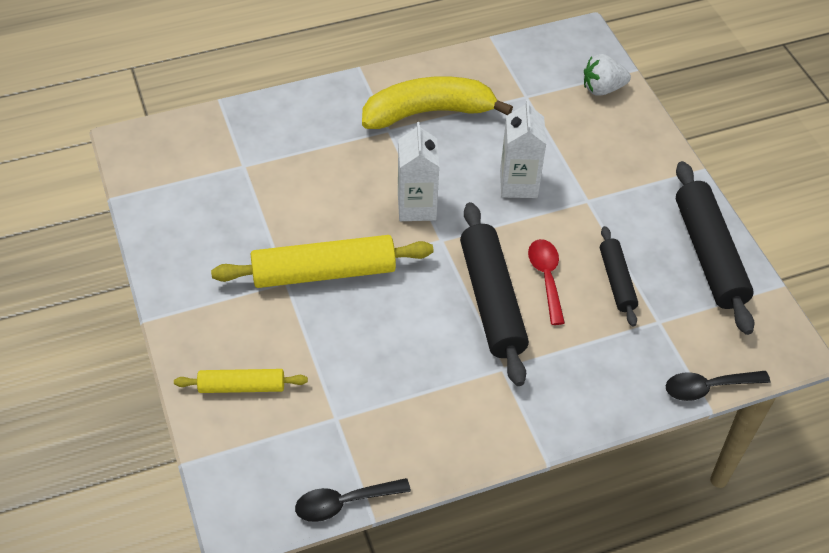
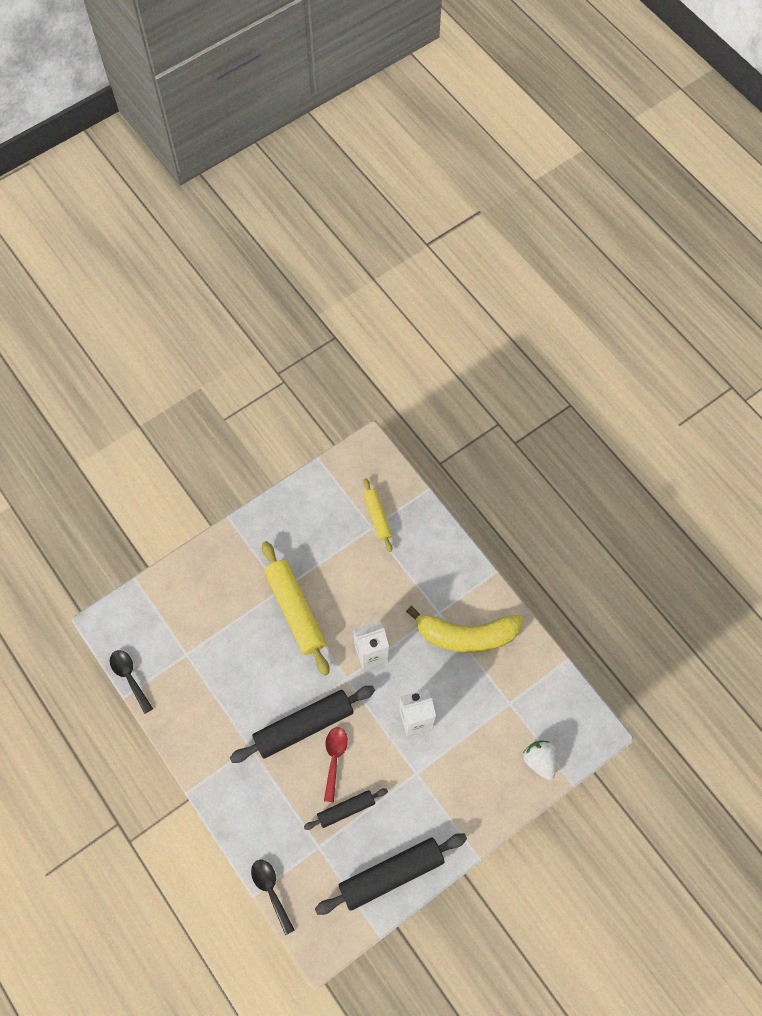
camera: 75 degrees right, 15 degrees up
yellow rolling pin [174,369,308,393] -> yellow rolling pin moved to [363,478,392,552]
yellow banana [362,76,513,129] -> yellow banana turned 120 degrees clockwise [406,606,523,653]
red spoon [528,239,565,325] -> red spoon turned 60 degrees counterclockwise [324,727,348,802]

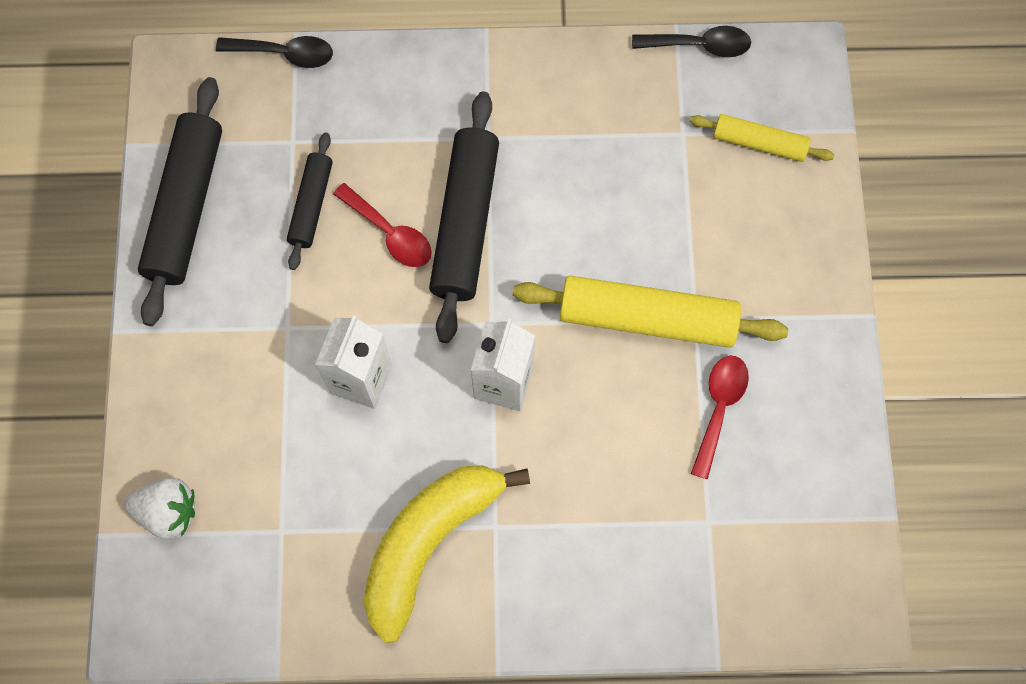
camera: 125 degrees right, 5 degrees up
yellow rolling pin [363,478,392,552] -> yellow rolling pin moved to [690,114,834,162]
none -> red spoon [691,356,749,480]

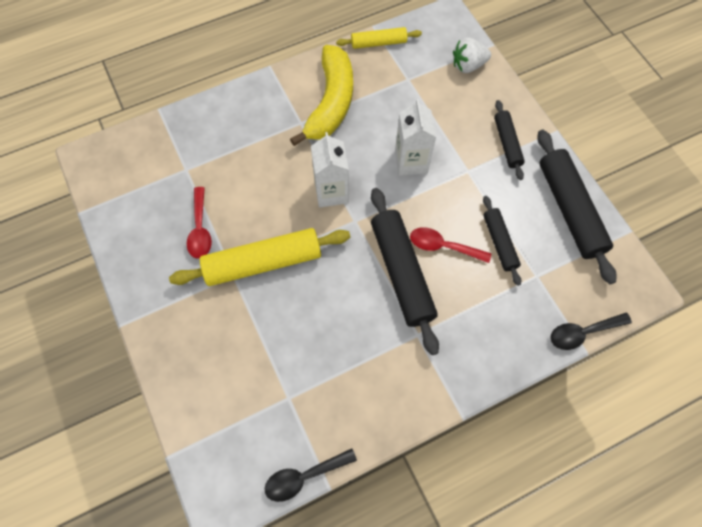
camera: 155 degrees right, 5 degrees down
yellow rolling pin [690,114,834,162] -> yellow rolling pin moved to [336,27,422,49]
none -> black rolling pin [494,100,525,180]

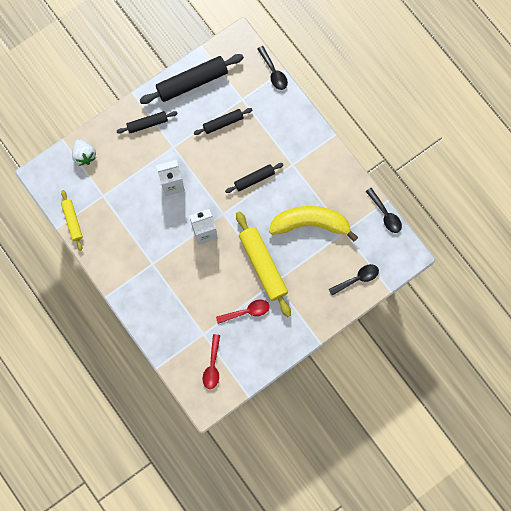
camera: 100 degrees left, 10 degrees up
yellow banana [290,45,353,146] -> yellow banana moved to [269,206,358,241]
black rolling pin [371,188,439,355] -> black rolling pin [225,163,283,193], size x0.56
red spoon [410,227,491,263] -> red spoon moved to [203,334,220,389]
none -> black spoon [328,264,379,295]

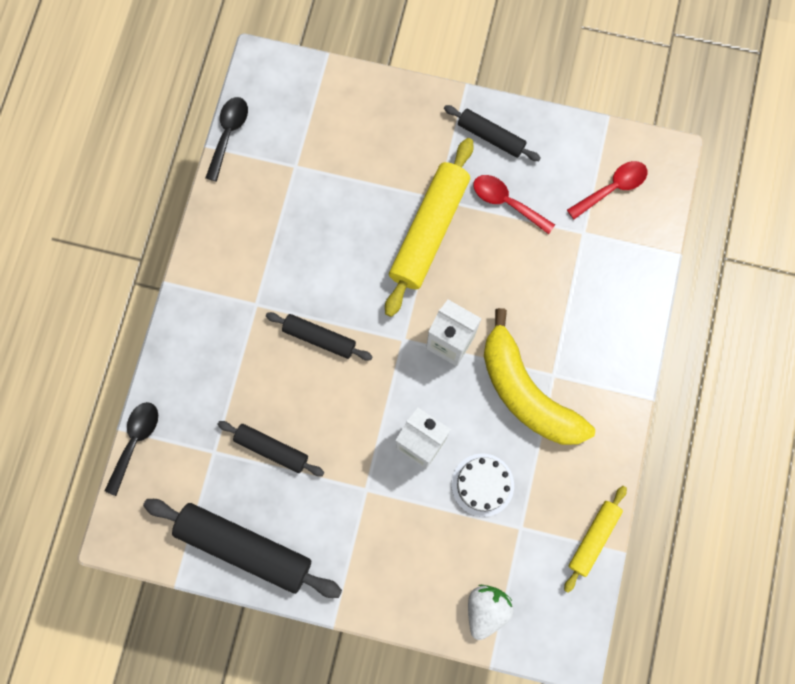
camera: 130 degrees left, 0 degrees up
black rolling pin [117,111,178,134] -> black rolling pin moved to [444,105,541,161]
yellow banana [269,206,358,241] -> yellow banana moved to [484,308,595,445]
black spoon [328,264,379,295] -> none
none -> white cake [451,453,514,517]

